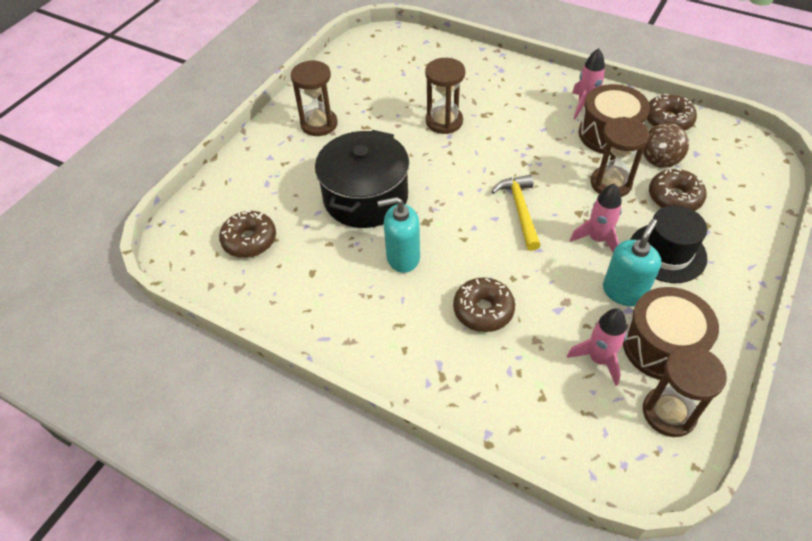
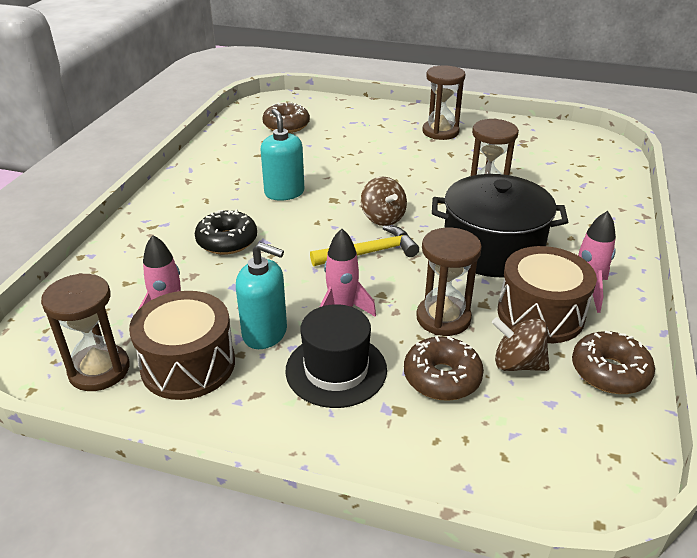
camera: 75 degrees right, 15 degrees down
black pot [315,130,409,228] -> black pot moved to [432,174,568,277]
brown donut [453,277,515,332] -> black donut [195,209,257,255]
none -> brown spinning top [361,177,407,226]

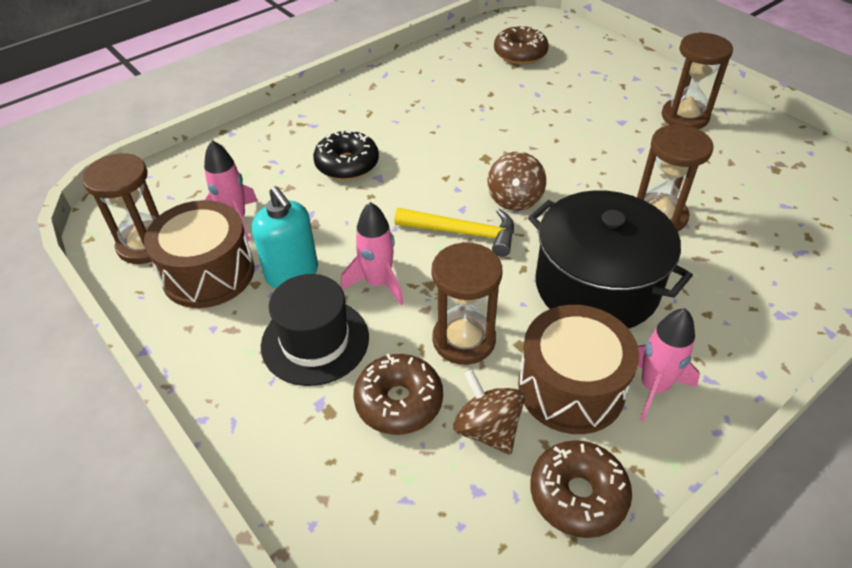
camera: 35 degrees right, 10 degrees up
turquoise soap dispenser [260,109,304,201] -> none

